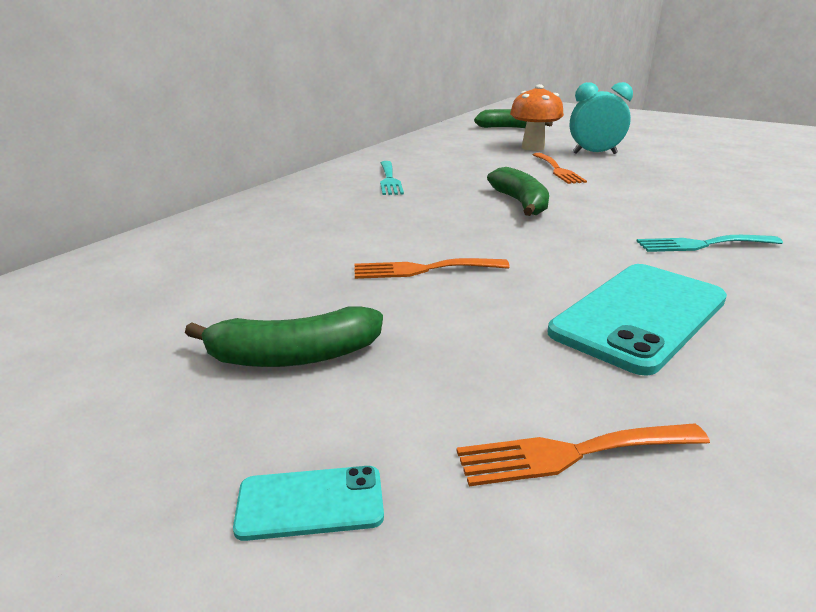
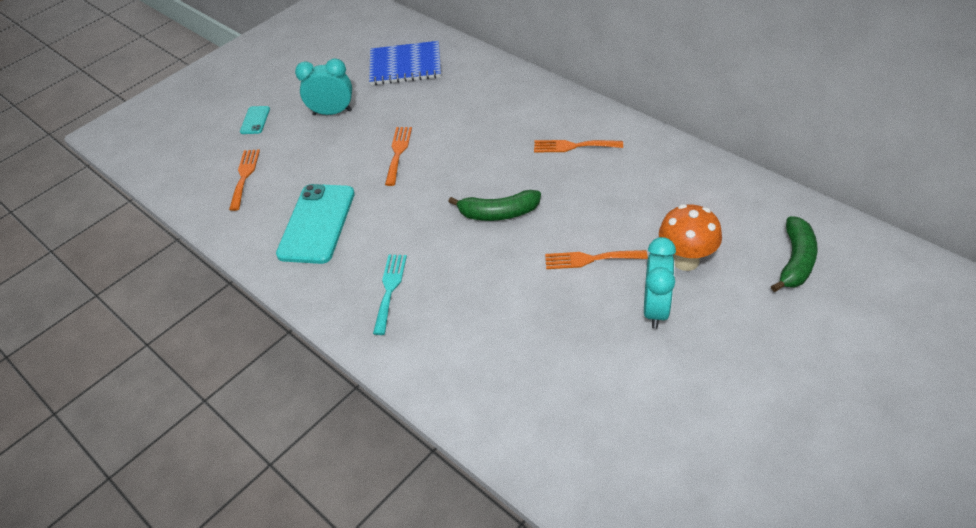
camera: 105 degrees right, 20 degrees up
green banana [185,307,383,367] -> turquoise clock [295,58,352,115]
turquoise fork [380,161,404,195] -> orange fork [534,140,623,152]
turquoise phone [548,264,727,376] -> turquoise phone turned 45 degrees clockwise [276,184,355,264]
none -> blue notebook [369,41,441,85]

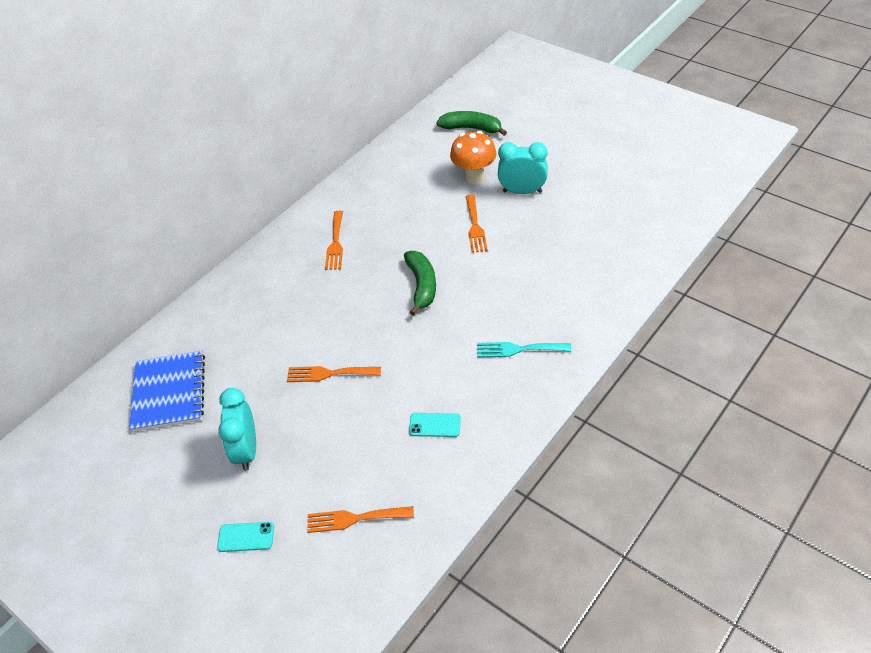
camera: 95 degrees left, 0 degrees up
turquoise phone [276,184,355,264] -> turquoise phone [409,413,461,437], size x0.46

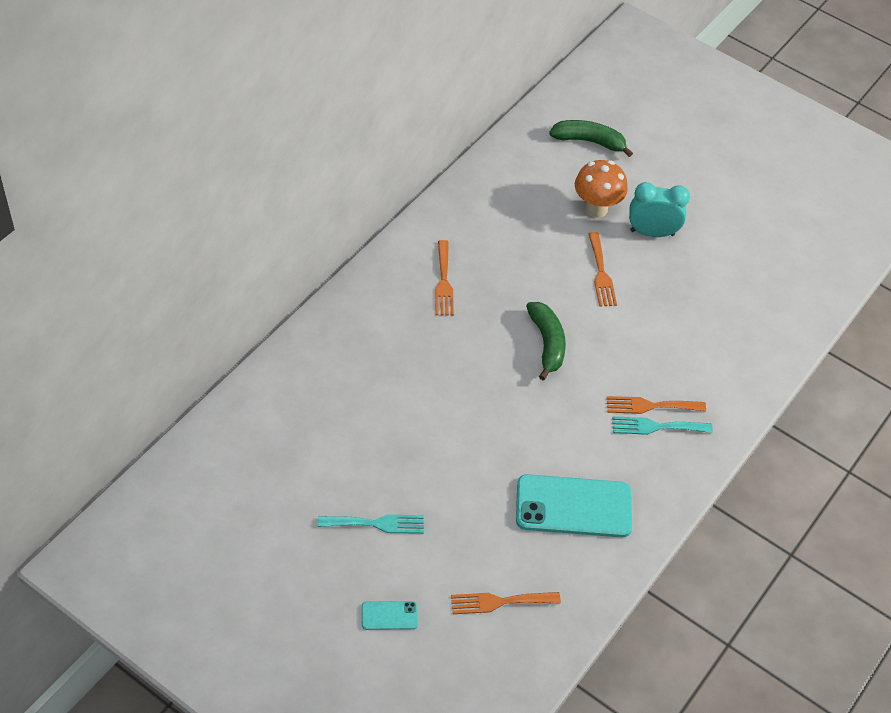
camera: 10 degrees left, 5 degrees up
blue notebook [129,350,205,432] -> none
turquoise clock [218,388,256,471] -> turquoise fork [318,514,424,534]
orange fork [287,366,381,382] -> orange fork moved to [607,396,706,414]
turquoise phone [409,413,461,437] -> turquoise phone [516,474,632,537], size x2.18

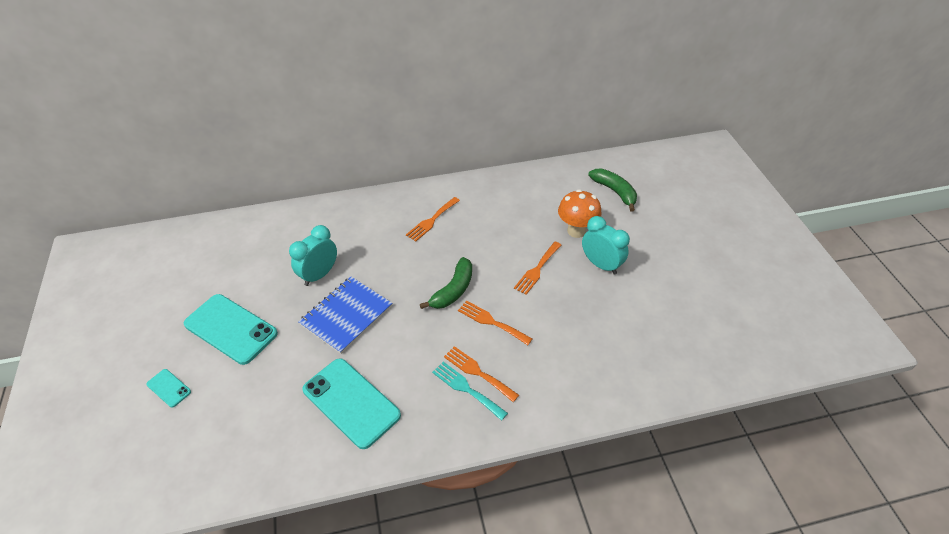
camera: 45 degrees right, 5 degrees down
turquoise fork [318,514,424,534] -> turquoise phone [184,294,278,365]
orange fork [451,592,561,614] -> orange fork moved to [458,300,532,345]
none -> turquoise clock [289,225,337,286]
none -> blue notebook [298,277,392,354]

